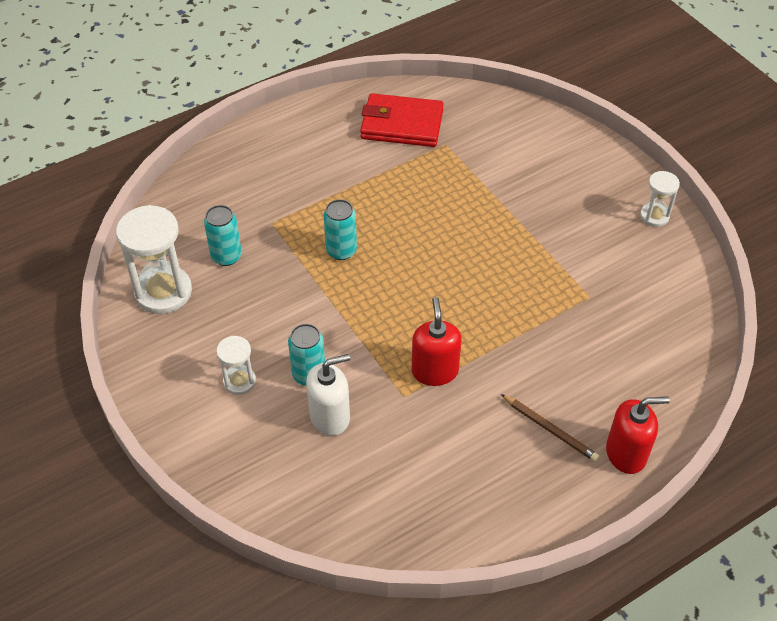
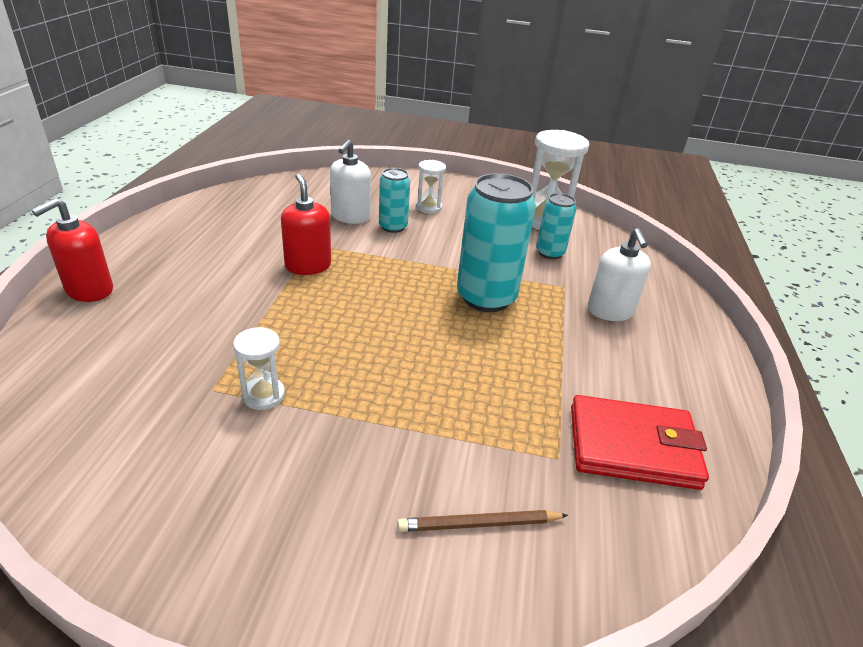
camera: 130 degrees right, 15 degrees down
turquoise can [323,199,357,260] -> turquoise can [457,173,536,312], size x1.81
red wallet [360,93,444,147] -> red wallet turned 45 degrees clockwise [571,395,709,490]
red soap dispenser [411,297,462,386] -> red soap dispenser turned 150 degrees counterclockwise [281,173,331,275]
brown pencil [501,394,600,462] -> brown pencil moved to [397,510,568,532]
white hourglass [640,171,680,227] -> white hourglass moved to [233,327,285,410]
none -> white soap dispenser [587,228,651,321]

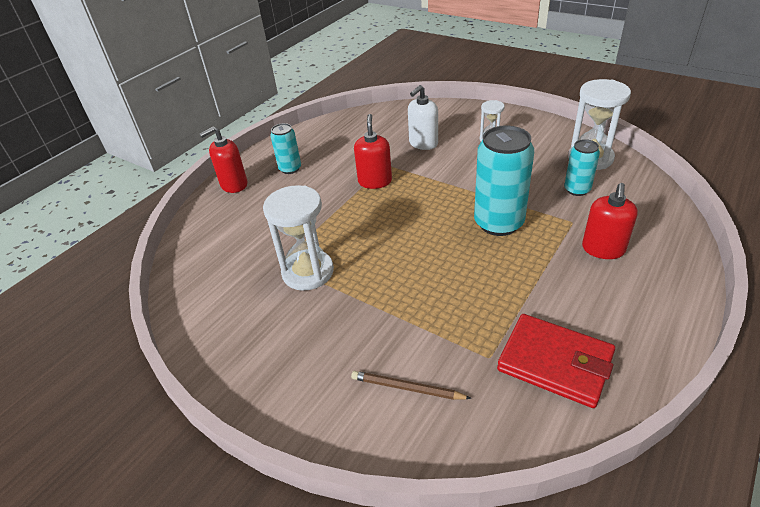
camera: 30 degrees right, 5 degrees up
white hourglass [233,327,285,410] -> white hourglass [263,185,334,291], size x1.85
turquoise can [379,168,410,233] -> turquoise can moved to [270,123,301,174]
white soap dispenser [587,228,651,321] -> red soap dispenser [582,183,638,259]

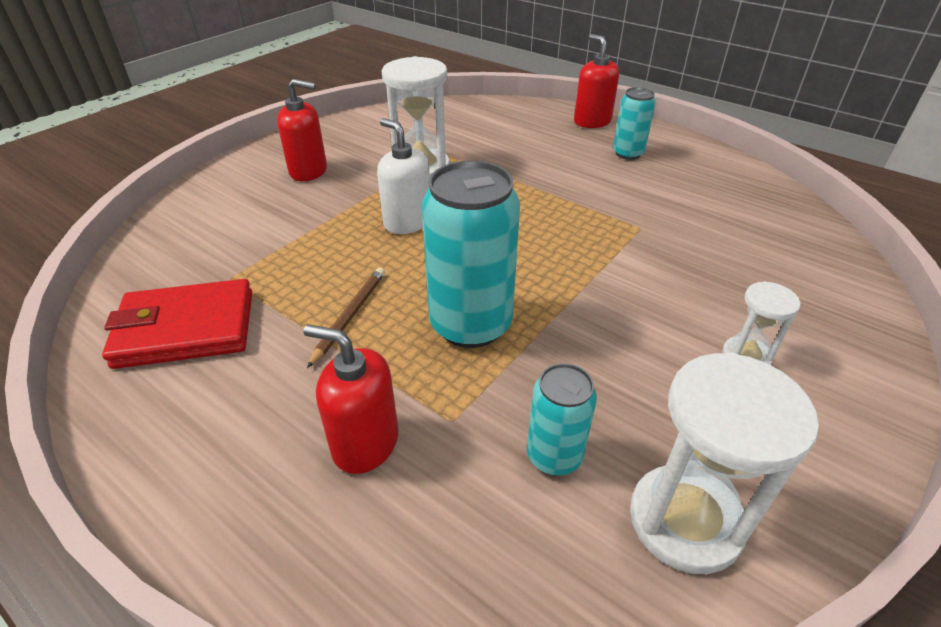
camera: 90 degrees right, 0 degrees up
brown pencil [351,371,471,400] -> brown pencil moved to [307,268,385,368]
red soap dispenser [354,114,392,189] -> red soap dispenser moved to [277,79,327,181]
white soap dispenser [408,85,438,150] -> white soap dispenser moved to [377,118,430,234]
red wallet [497,314,615,408] -> red wallet turned 45 degrees clockwise [102,279,252,369]

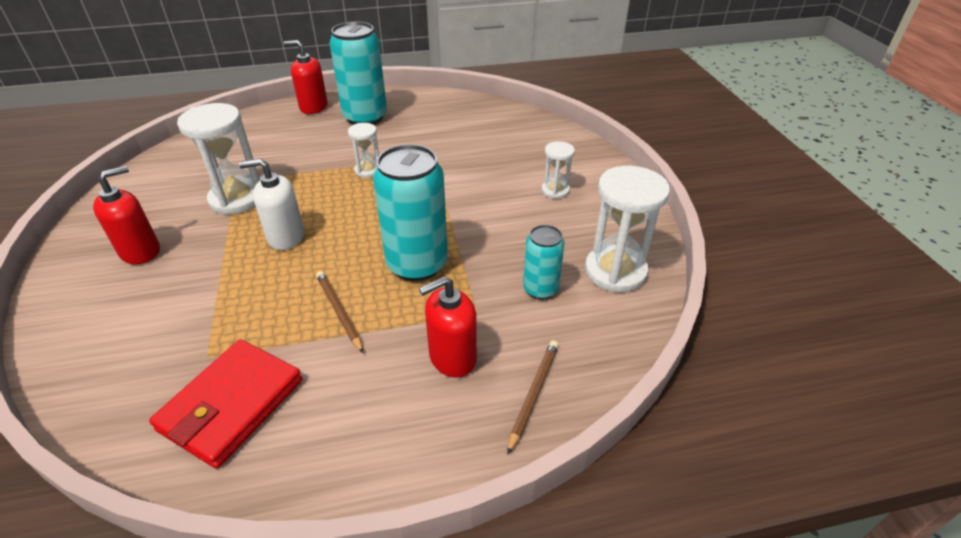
camera: 50 degrees left, 0 degrees up
turquoise can [613,87,656,160] -> turquoise can [330,22,387,125], size x1.81
none -> white hourglass [348,123,379,178]
none -> brown pencil [507,340,559,455]

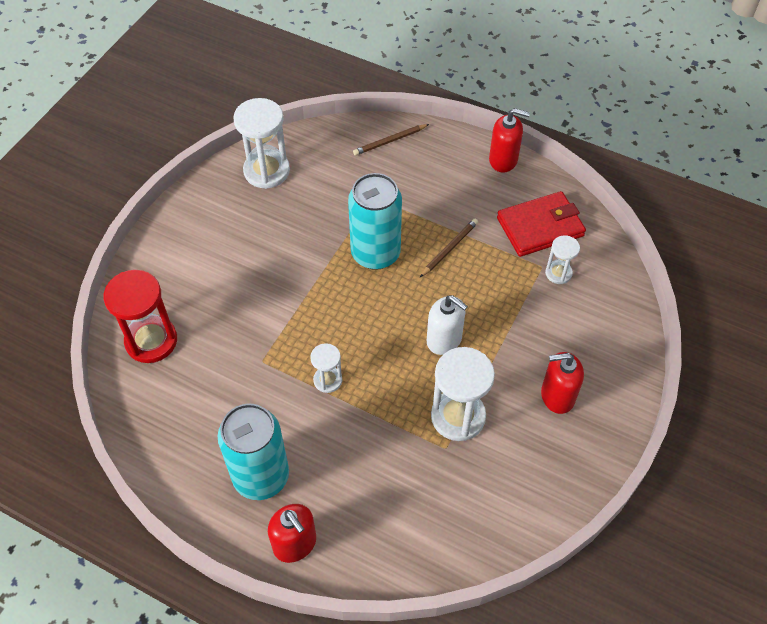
camera: 140 degrees left, 15 degrees up
brown pencil [316,271,363,353] -> brown pencil turned 150 degrees counterclockwise [420,219,478,277]
red soap dispenser [419,276,477,378] -> red soap dispenser moved to [489,108,530,172]
turquoise can [523,225,565,299] -> none
white hourglass [541,141,575,199] -> white hourglass moved to [545,235,580,284]
none -> red hourglass [103,270,177,363]

